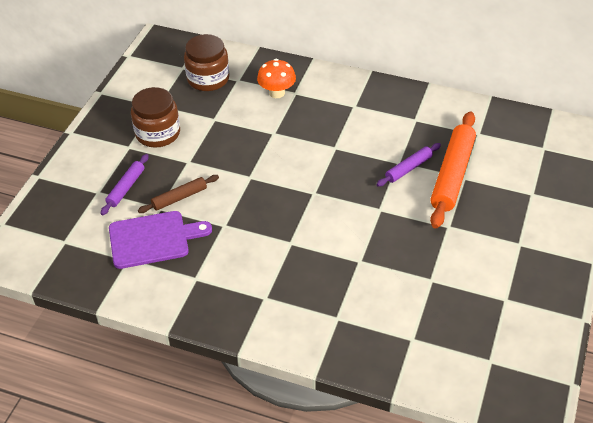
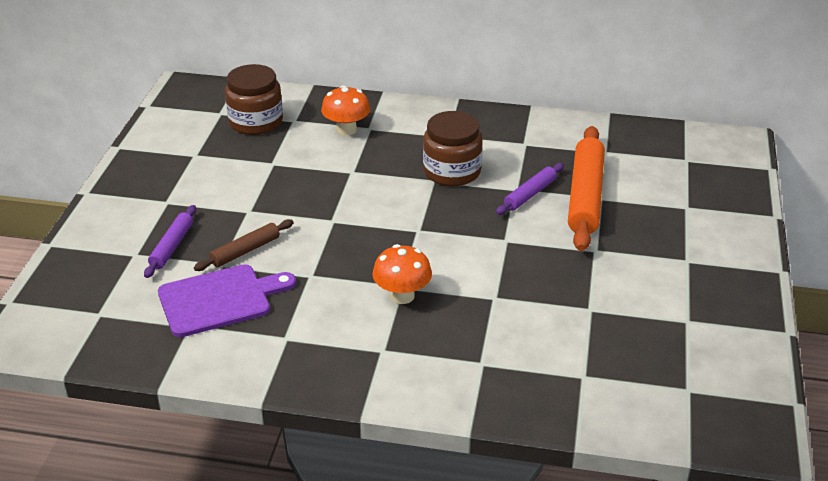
camera: 10 degrees left, 10 degrees down
brown jar [131,87,180,147] -> brown jar moved to [423,111,483,186]
none -> orange mushroom [372,244,432,304]

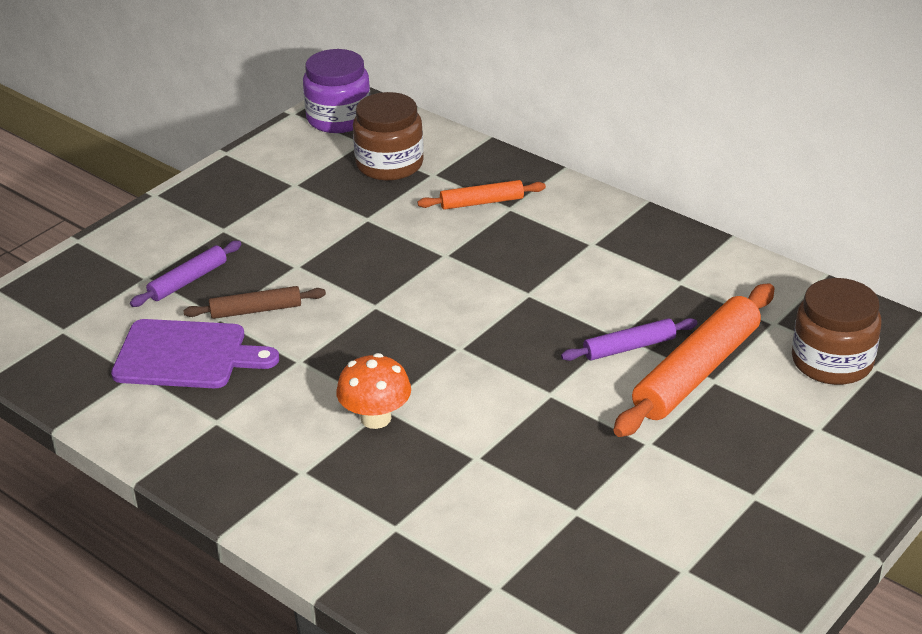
camera: 30 degrees right, 0 degrees up
orange mushroom [321,85,370,136] -> orange rolling pin [418,180,546,210]
brown jar [423,111,483,186] -> brown jar moved to [792,278,882,385]
none -> purple jar [303,49,370,133]

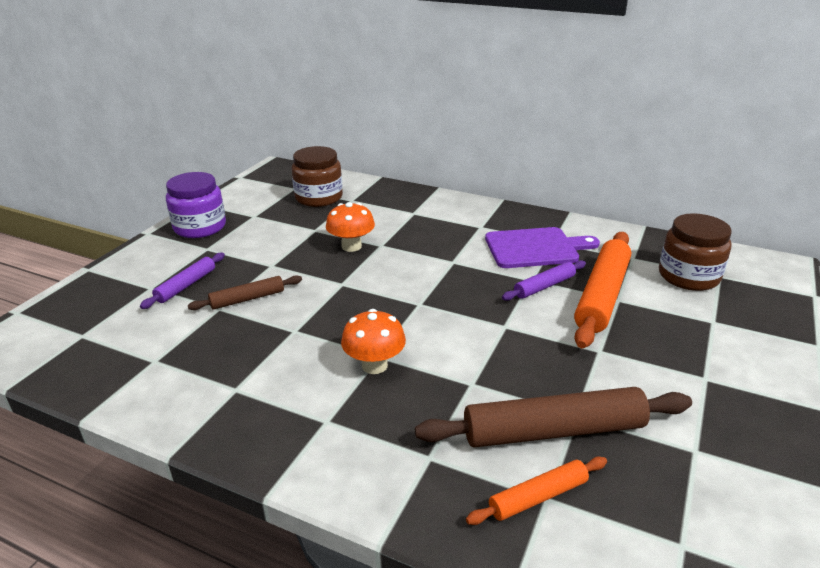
camera: 15 degrees left, 5 degrees down
purple cutting board [111,319,279,388] -> purple cutting board moved to [485,227,600,268]
purple jar [303,49,370,133] -> purple jar moved to [166,172,226,238]
orange rolling pin [418,180,546,210] -> orange rolling pin moved to [466,456,607,525]
none -> orange mushroom [326,202,375,252]
none -> brown rolling pin [415,387,692,448]

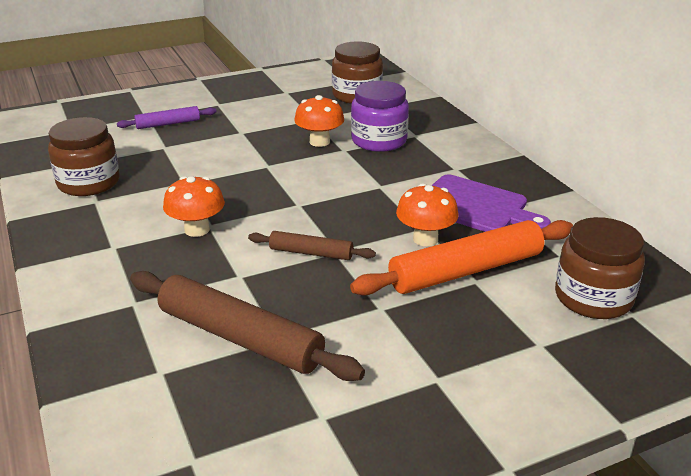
camera: 40 degrees right, 0 degrees up
purple jar [166,172,226,238] -> purple jar moved to [351,81,409,152]
brown rolling pin [188,275,302,310] -> brown rolling pin moved to [248,231,376,260]
orange rolling pin [466,456,607,525] -> none
purple rolling pin [502,260,586,301] -> orange mushroom [396,183,459,246]
none -> brown jar [48,117,120,196]

